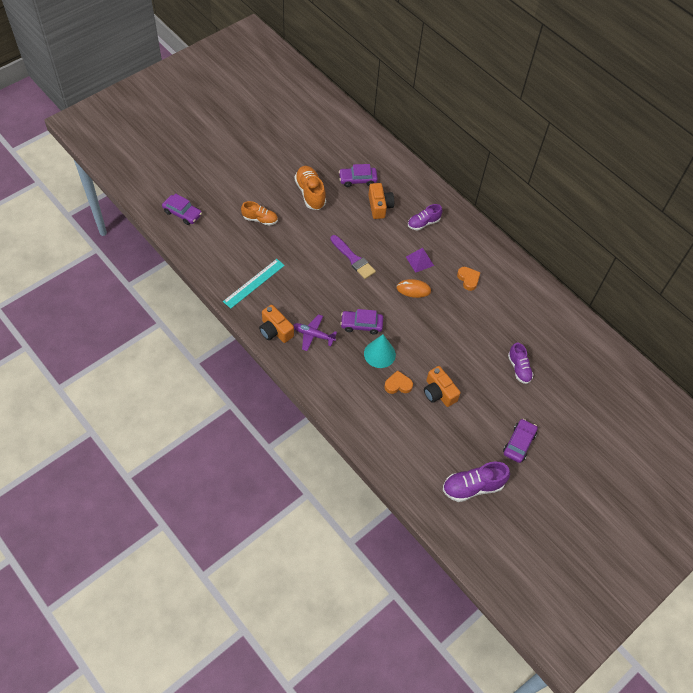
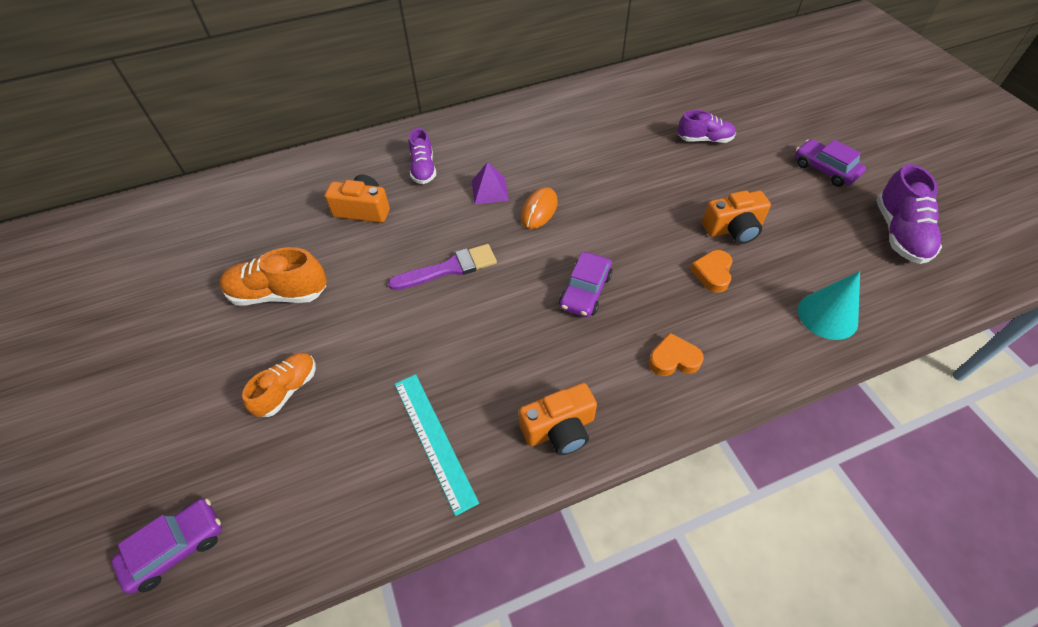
camera: 65 degrees left, 5 degrees down
purple plane [293,314,337,351] -> none
purple car [339,164,378,187] -> none
turquoise cone [364,334,396,368] -> turquoise cone moved to [798,271,860,340]
orange heart [457,267,481,291] -> orange heart moved to [649,333,704,376]

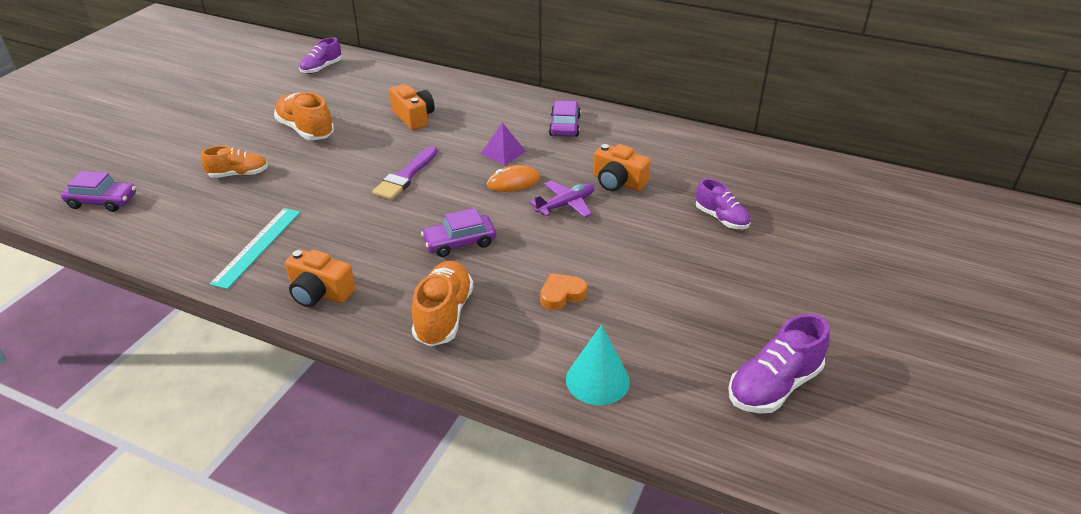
camera: 45 degrees right, 15 degrees down
purple brush [388,244,497,290] -> purple brush turned 90 degrees clockwise [372,146,438,200]
purple shoe [409,128,436,184] -> purple shoe moved to [299,37,342,74]
orange heart [649,333,704,376] -> orange shoe [412,261,474,346]
orange camera [702,190,771,244] -> orange camera moved to [593,144,651,191]
purple car [795,139,866,187] -> purple car moved to [549,100,581,137]
none -> purple plane [530,181,594,217]

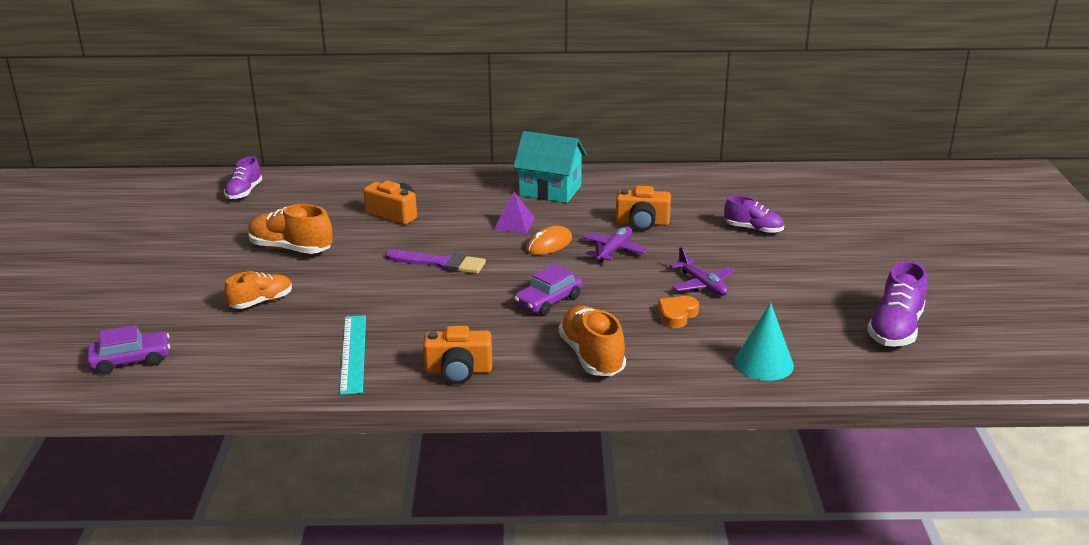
camera: 25 degrees left, 10 degrees down
purple brush [372,146,438,200] -> purple brush turned 75 degrees counterclockwise [385,250,486,274]
purple car [549,100,581,137] -> turquoise house [513,131,587,203]
none -> purple plane [669,247,735,296]

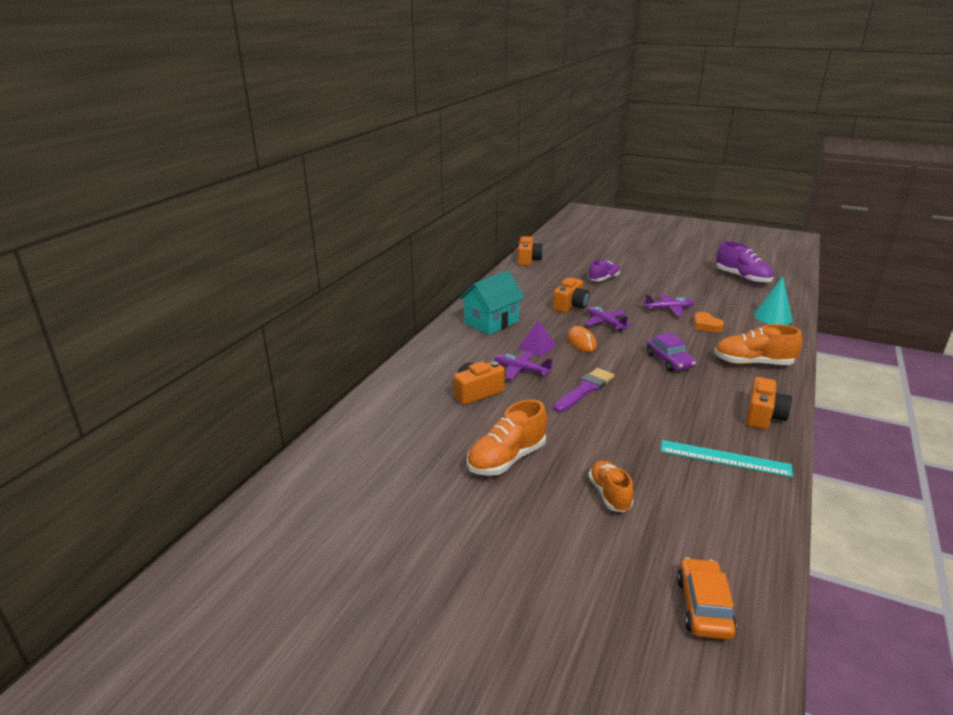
camera: 65 degrees left, 0 degrees up
purple car [87,325,170,374] -> orange car [677,558,737,640]
purple shoe [224,156,262,200] -> none
none -> purple plane [494,351,553,380]
none -> orange camera [518,236,543,266]

